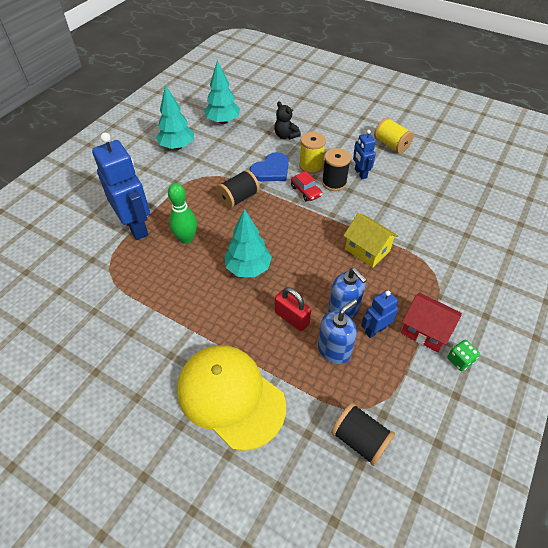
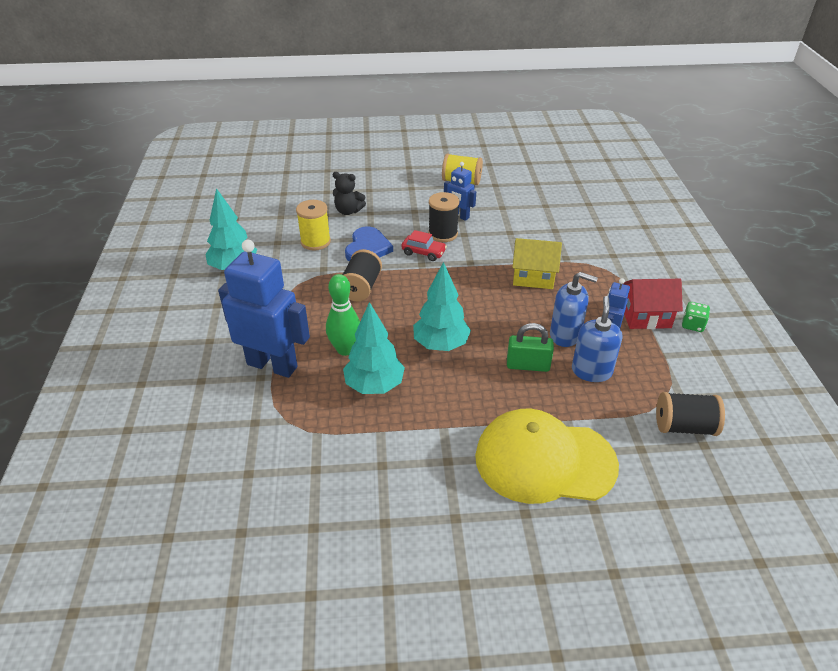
camera: 35 degrees left, 10 degrees down
turquoise tree [204,61,240,124] -> turquoise tree moved to [343,302,405,394]
red padlock [275,287,311,331] -> green padlock [507,323,554,372]
yellow spool [299,132,326,174] -> yellow spool moved to [296,200,331,251]

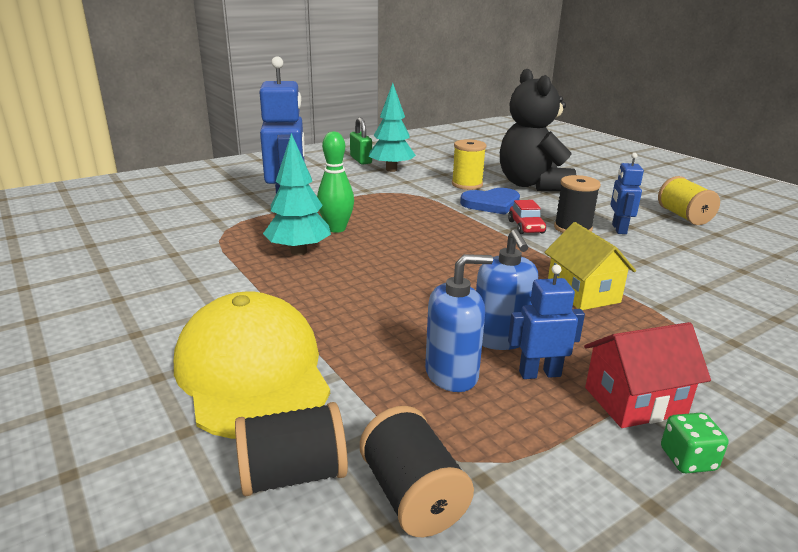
camera: 60 degrees right, 15 degrees down
black teddy bear [333,172,366,215] -> black teddy bear [500,69,576,191], size x2.18
black spool [343,249,382,301] -> black spool moved to [235,402,348,496]
turquoise tree [413,262,471,351] -> none
green padlock [507,323,554,372] -> green padlock moved to [350,117,372,165]
red house [624,279,683,329] -> red house turned 75 degrees counterclockwise [584,322,711,428]

